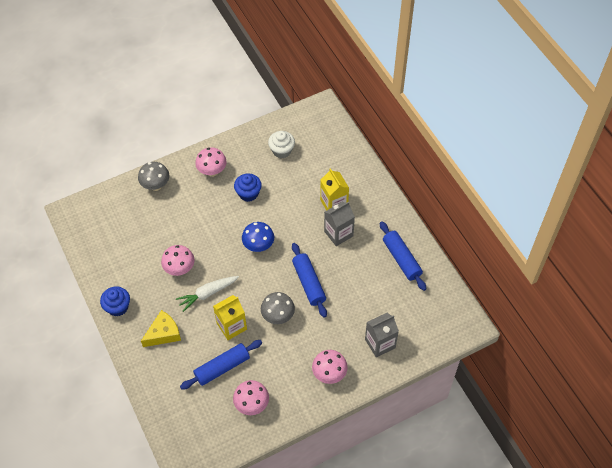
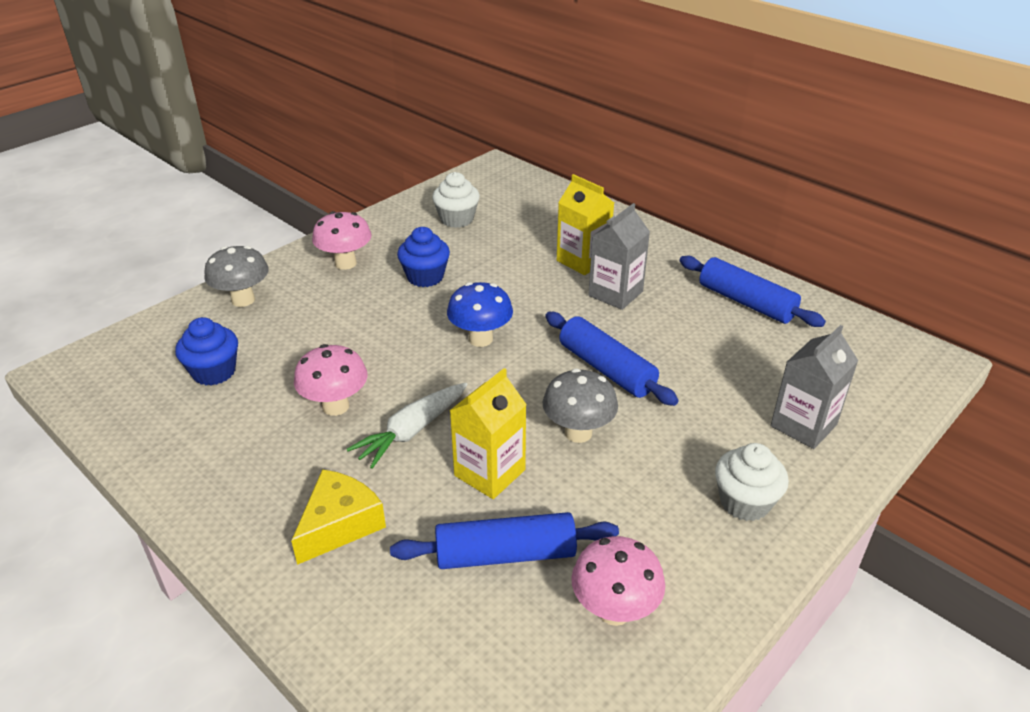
camera: 20 degrees left, 20 degrees down
blue cupcake [100,286,130,317] -> blue cupcake moved to [175,317,238,386]
blue rolling pin [180,340,262,390] -> blue rolling pin turned 45 degrees clockwise [390,512,619,569]
pink mushroom [312,350,348,384] -> white cupcake [715,443,789,521]

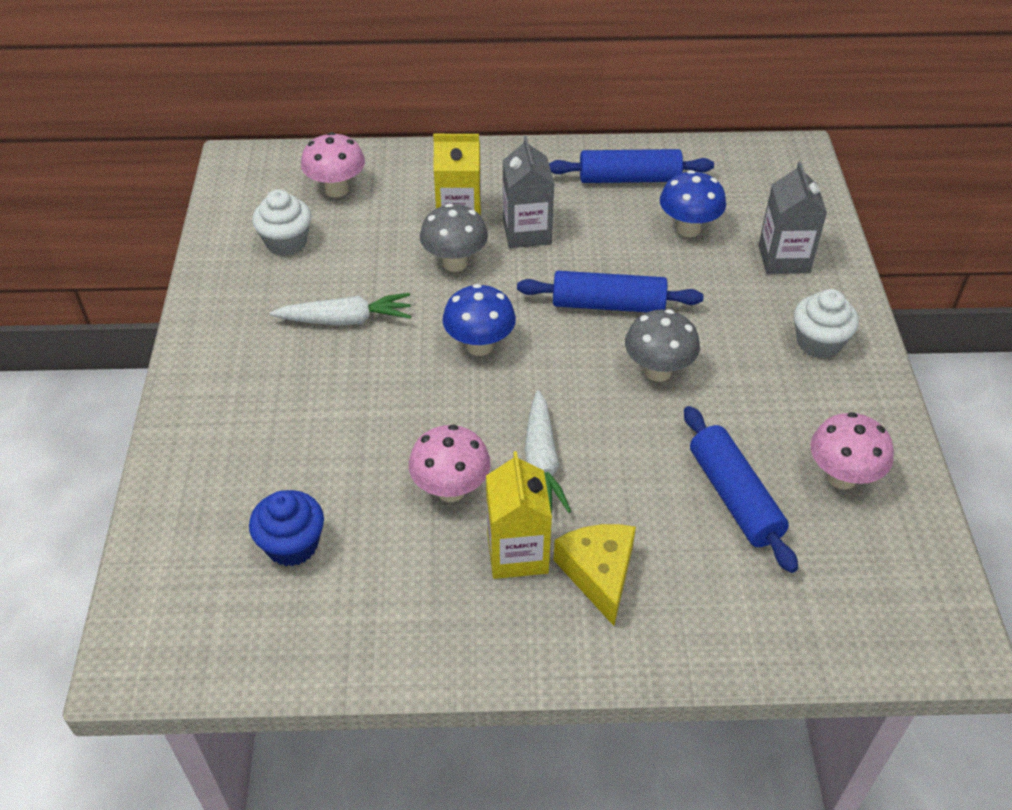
camera: 45 degrees left, 10 degrees up
grey mushroom [204,246,269,307] -> grey mushroom moved to [420,203,488,272]
pink mushroom [312,211,372,270] -> pink mushroom moved to [301,132,365,198]
blue rolling pin [390,512,619,569] -> blue rolling pin turned 60 degrees counterclockwise [684,406,798,573]
blue cupcake [397,227,450,287] -> white carrot [270,293,411,326]
yellow carton [449,368,527,499] -> yellow carton moved to [486,451,552,579]
none -> blue mushroom [660,170,726,237]

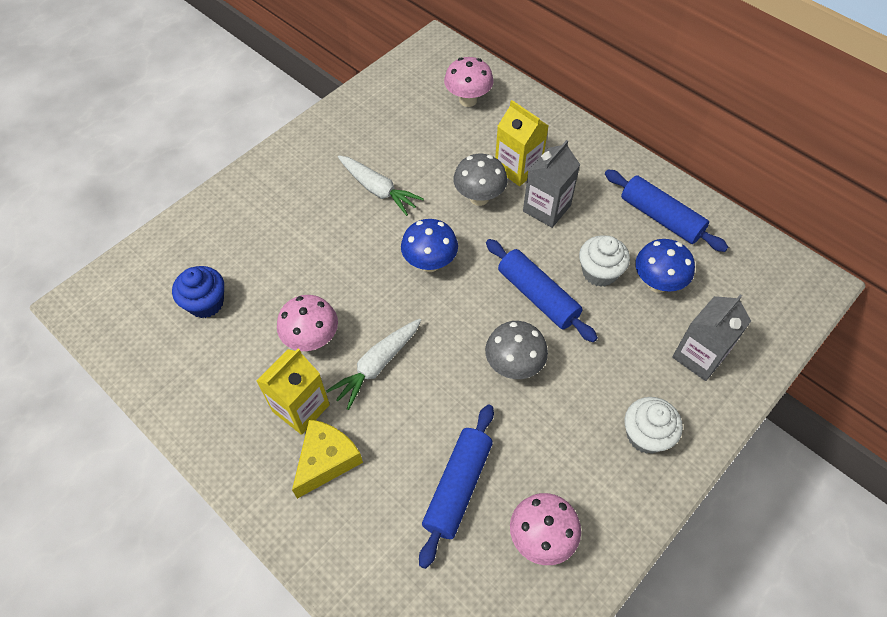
camera: 45 degrees right, 10 degrees up
white cupcake [252,189,311,256] -> white cupcake moved to [579,235,630,287]

